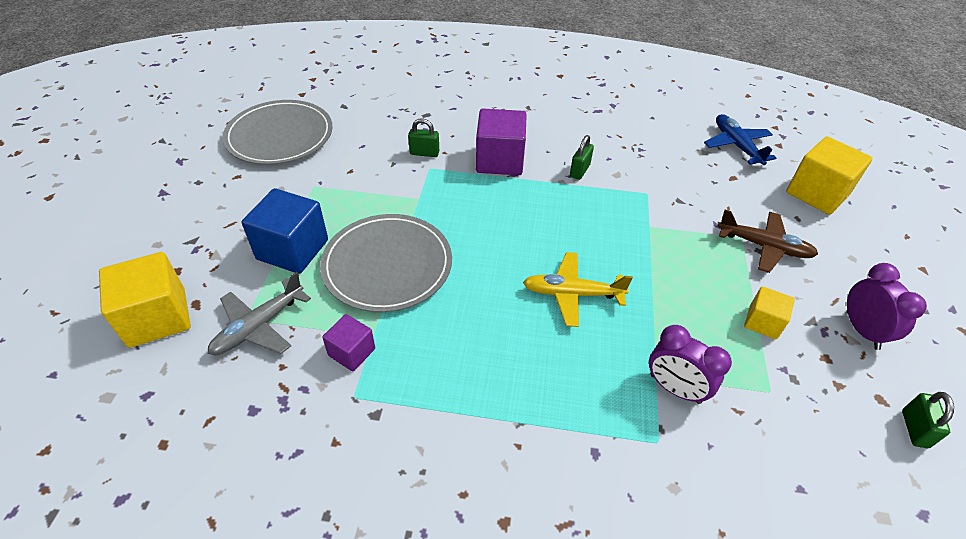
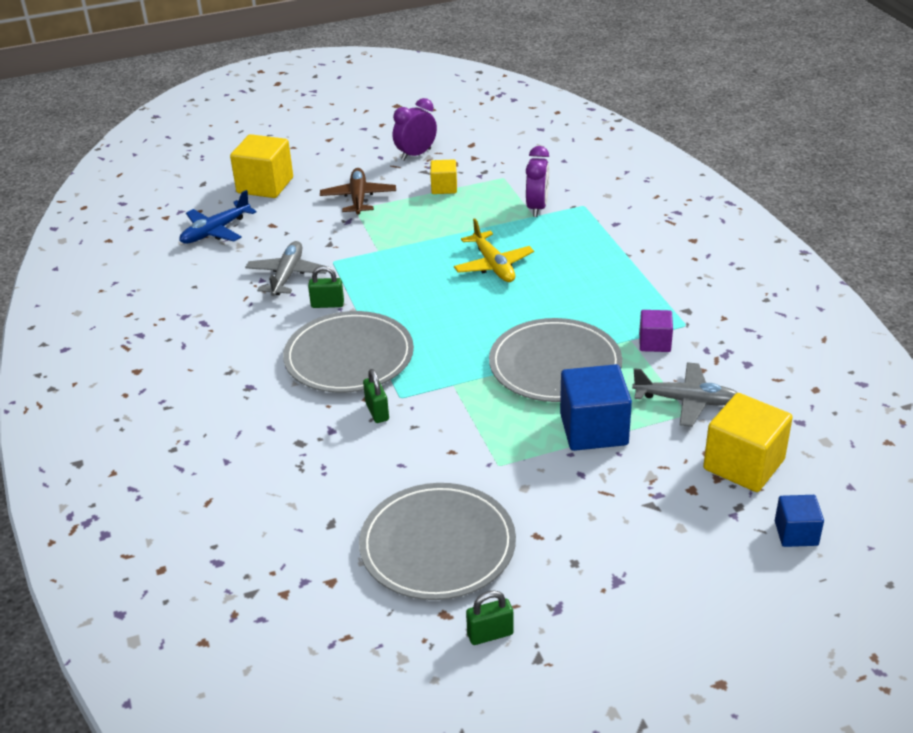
camera: 115 degrees left, 10 degrees down
purple cube [476,108,527,175] -> grey plate [283,311,414,393]
green padlock [902,392,954,448] -> green padlock moved to [466,590,514,645]
none -> grey plane [245,241,327,296]
none -> blue cube [775,495,824,547]

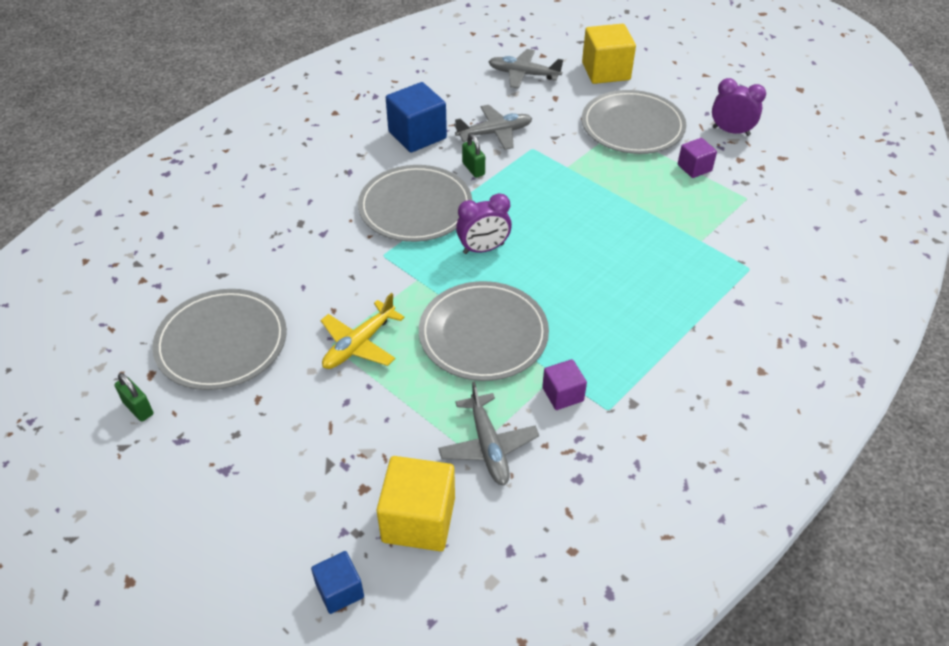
camera: 60 degrees right, 10 degrees up
blue plane [179,190,257,244] -> grey plane [489,49,563,89]
brown plane [320,168,396,214] -> grey plate [582,90,686,154]
green padlock [363,369,389,423] -> none
yellow cube [430,159,457,194] -> purple cube [678,138,717,178]
yellow plane [454,218,534,282] -> yellow plane moved to [320,293,405,369]
purple clock [526,146,549,217] -> purple clock moved to [456,193,512,254]
blue cube [560,364,632,451] -> blue cube moved to [386,82,447,152]

